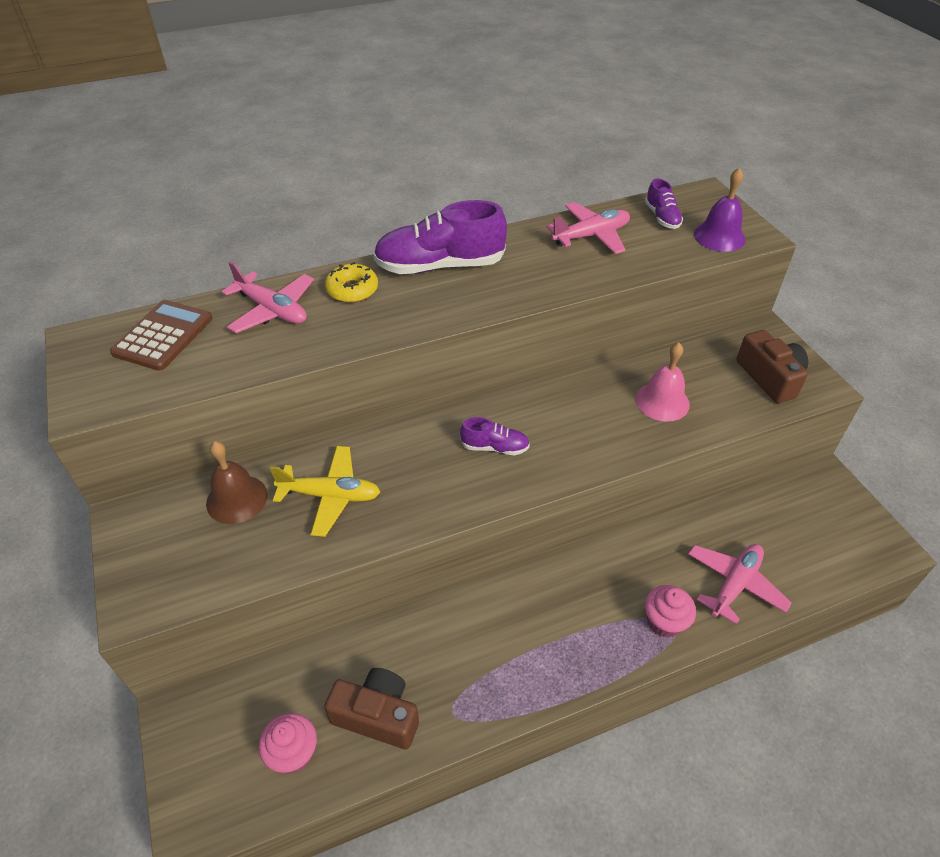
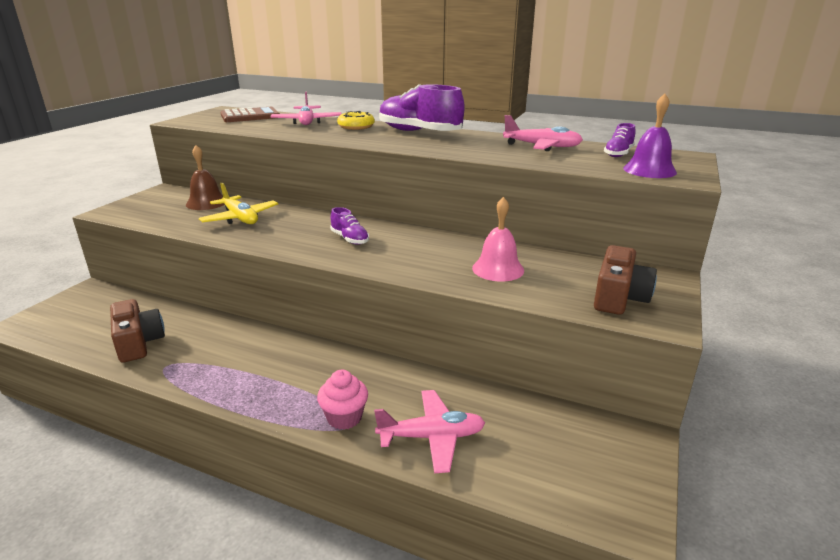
camera: 45 degrees right, 20 degrees down
pink cupcake [259,713,317,774] -> none

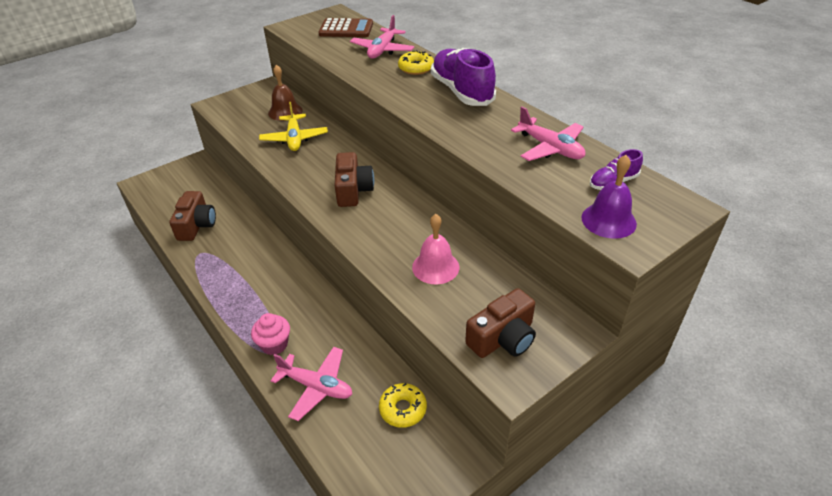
camera: 30 degrees right, 15 degrees up
purple shoe [330,207,369,245] -> brown camera [335,152,374,207]
none -> yellow donut [379,383,427,428]

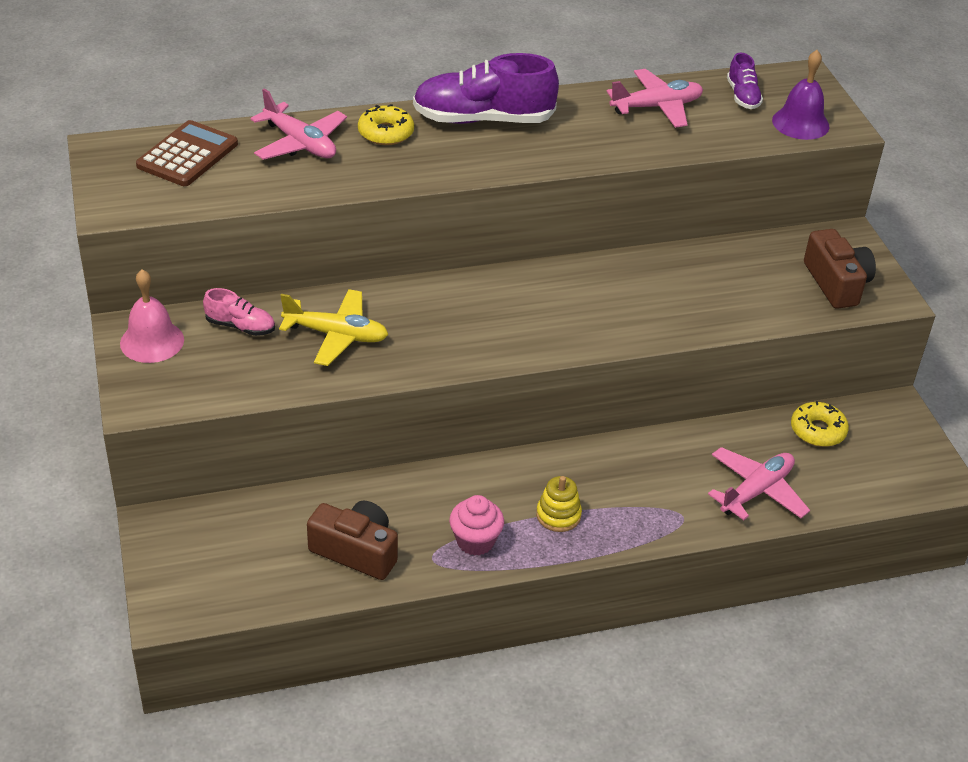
camera: 70 degrees left, 0 degrees up
pink cupcake [251,313,290,355] -> pink cupcake moved to [449,495,504,556]
brown bell [268,65,303,121] -> pink shoe [203,288,275,336]
brown camera [335,152,374,207] -> none
pink bell [412,214,459,284] -> pink bell moved to [120,269,184,363]
none -> yellow stacking toy [536,476,582,532]

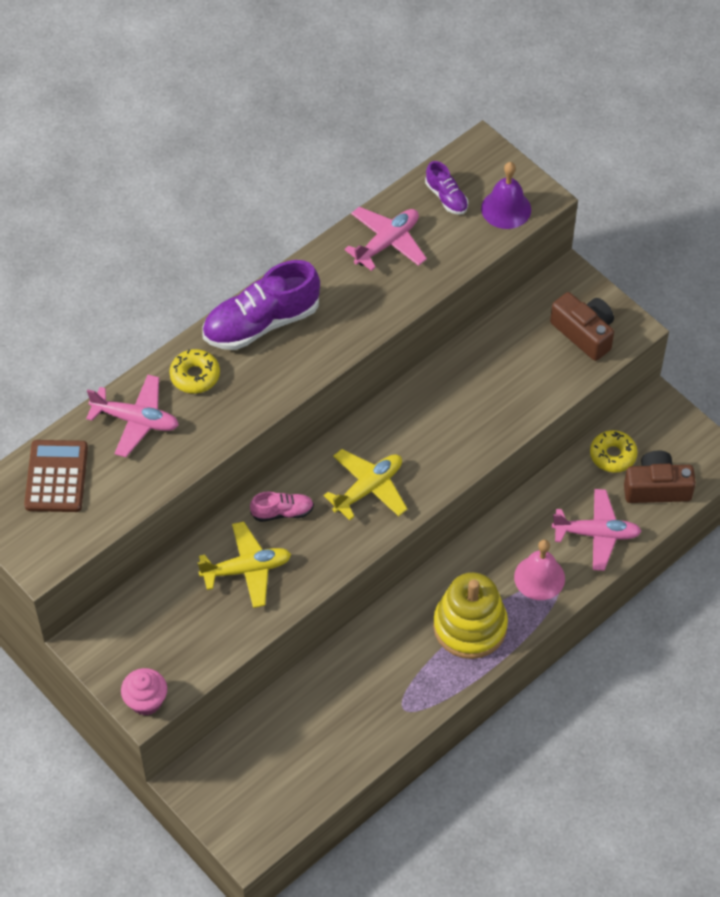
camera: 25 degrees left, 15 degrees up
pink bell [120,269,184,363] -> pink bell moved to [514,539,565,600]
pink shoe [203,288,275,336] -> pink shoe moved to [250,491,314,522]
brown camera [307,501,398,580] -> brown camera moved to [624,451,696,503]
pink cupcake [449,495,504,556] -> pink cupcake moved to [121,668,167,715]
yellow stacking toy [536,476,582,532] -> yellow stacking toy [433,572,508,659], size x2.02
pink plane [708,447,810,520] -> pink plane turned 75 degrees clockwise [552,489,642,571]
none -> yellow plane [324,449,407,520]

